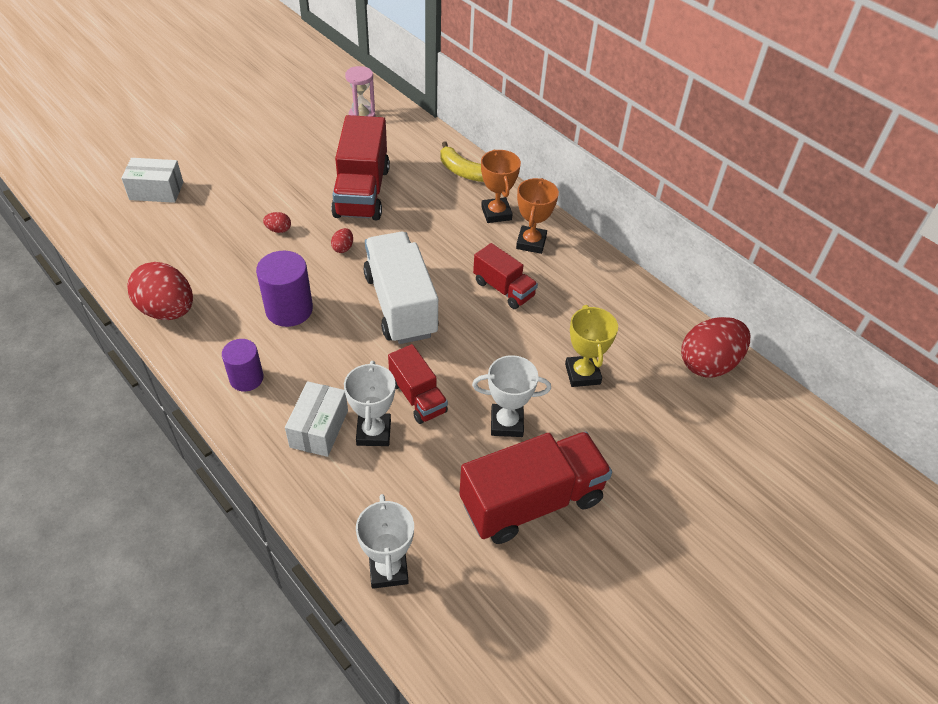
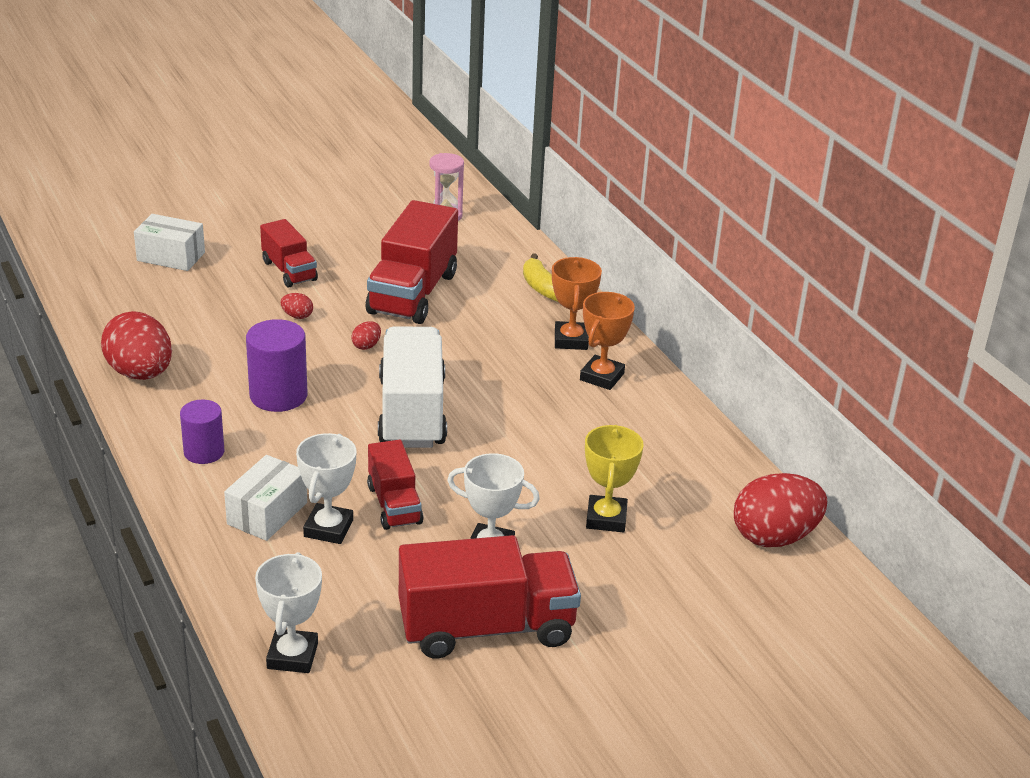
camera: 15 degrees right, 15 degrees down
red truck [473,243,538,309] -> red truck moved to [260,219,318,288]

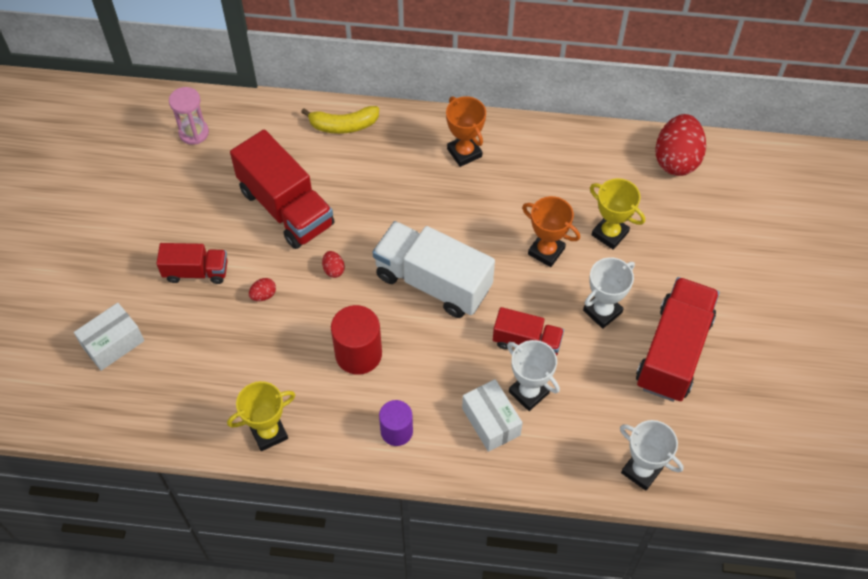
camera: 55 degrees left, 25 degrees up
red egg [101,311,172,380] -> yellow trophy [227,381,295,451]
purple cylinder [246,319,307,412] -> red cylinder [331,305,382,375]
orange trophy [552,257,602,350] -> orange trophy moved to [522,196,580,267]

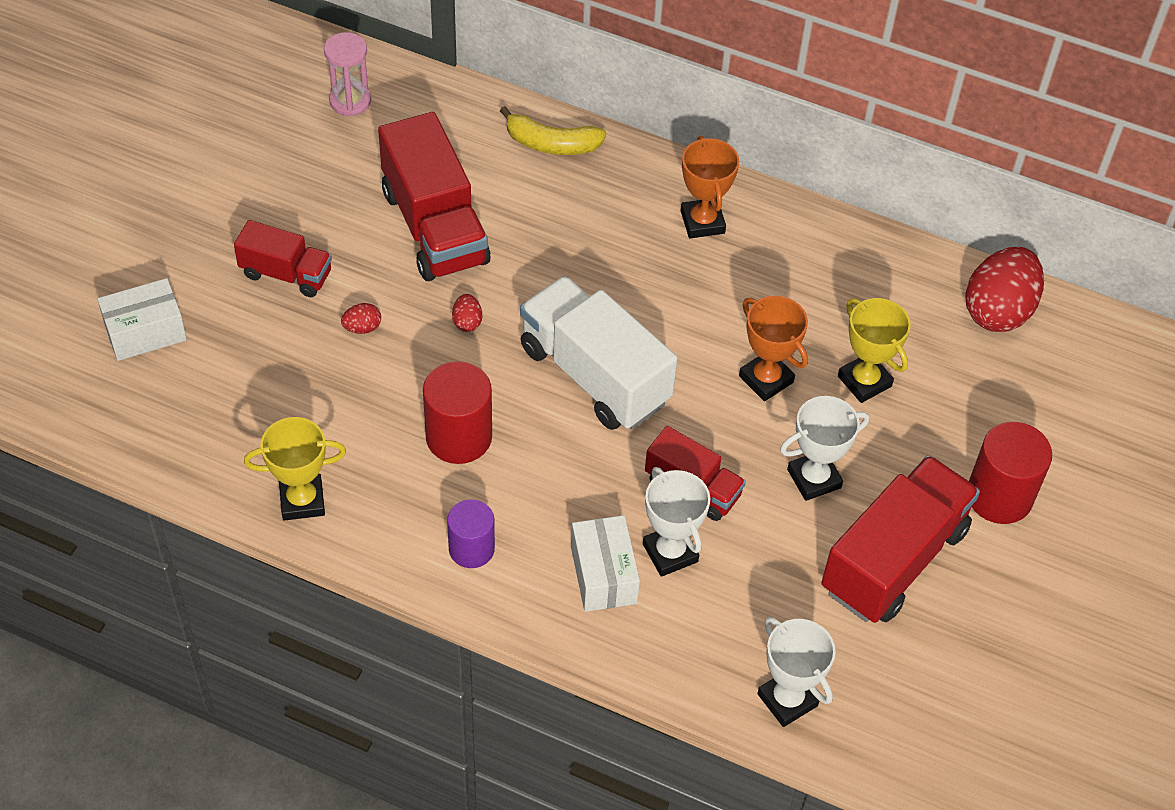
camera: 15 degrees right, 5 degrees down
none -> red cylinder [969,422,1052,524]

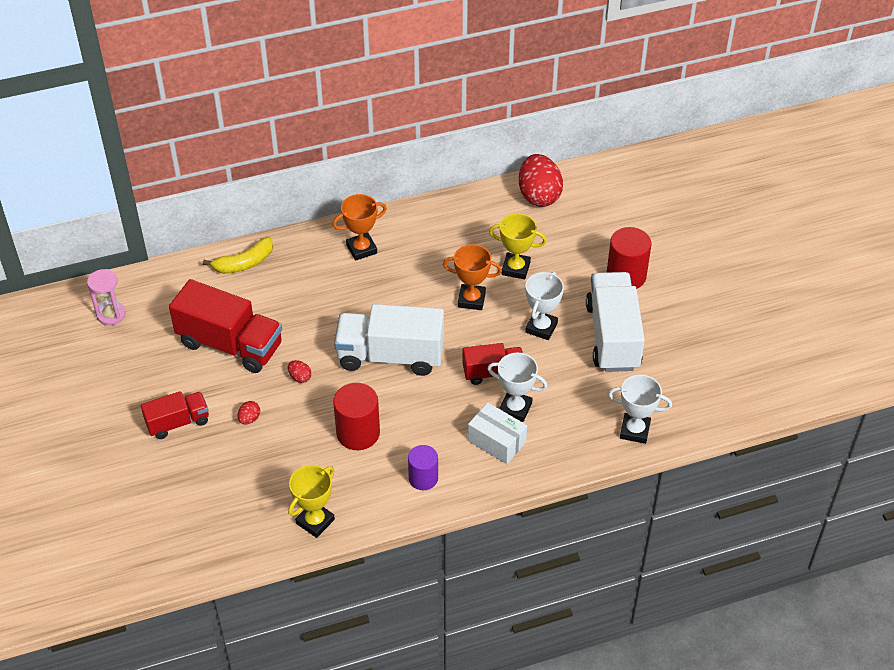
camera: 40 degrees left, 5 degrees down
white box [97,278,187,361] -> none
orange trophy [681,136,739,238] -> orange trophy turned 60 degrees counterclockwise [333,194,387,261]
red truck [821,455,980,623] -> white truck [586,272,645,372]

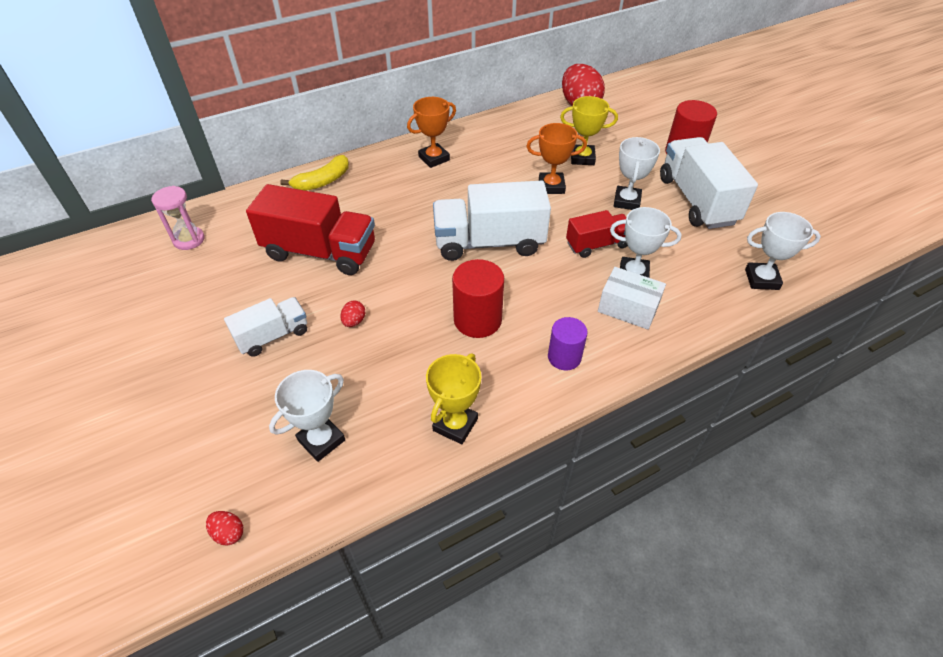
camera: 10 degrees left, 0 degrees up
red truck [141,391,209,439] -> white truck [224,297,307,357]
red egg [288,360,311,383] -> red egg moved to [206,511,243,546]
none -> white trophy [269,370,345,462]

